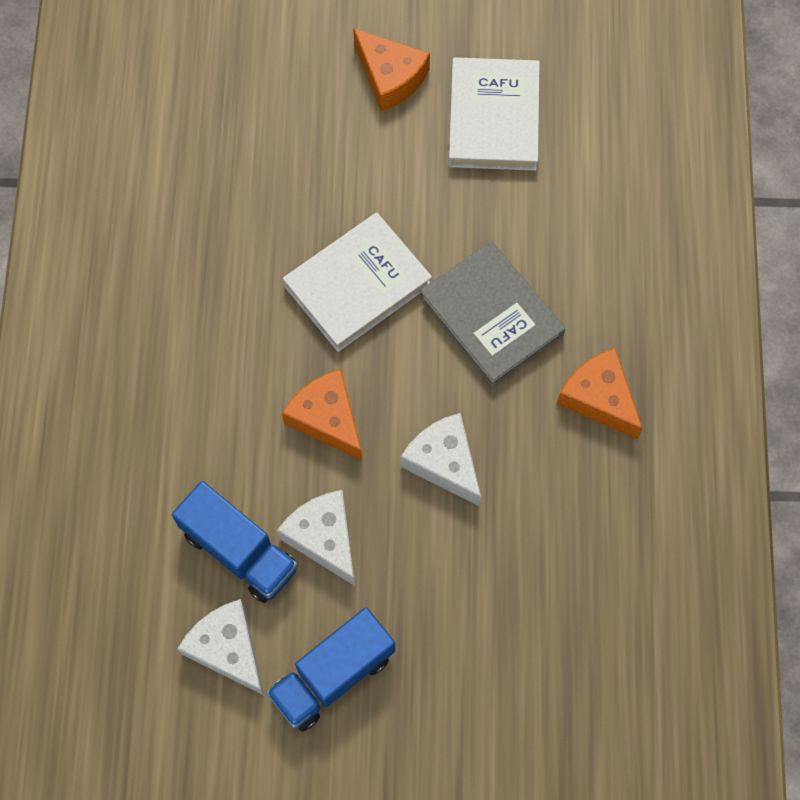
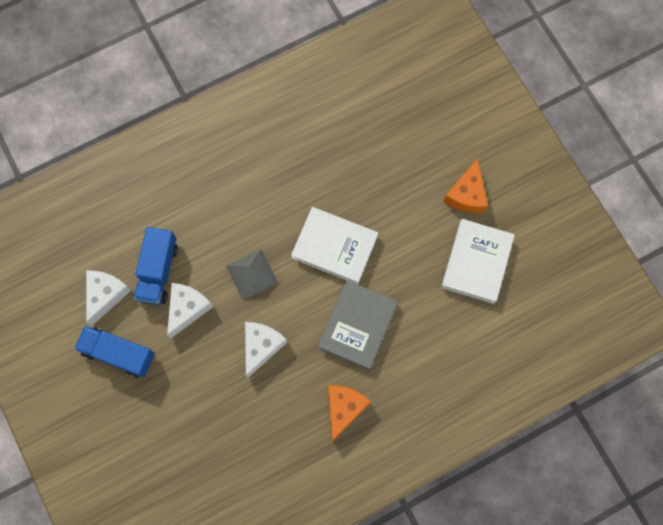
camera: 60 degrees right, 5 degrees up
orange cheese [282,369,362,461] -> grey pyramid [226,249,278,300]
white book [448,57,540,171] -> white book turned 45 degrees counterclockwise [441,219,515,304]

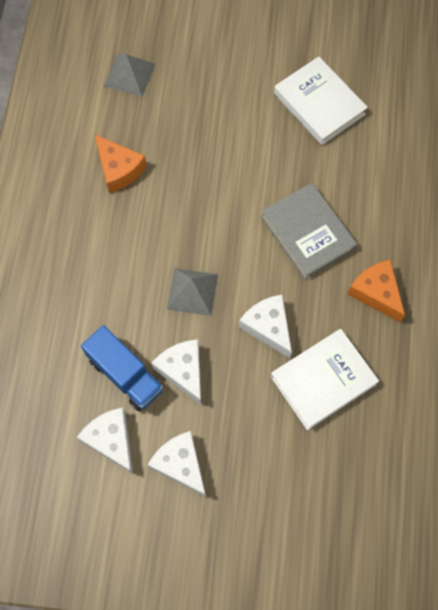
camera: 55 degrees left, 5 degrees down
blue truck [74,326,155,378] -> white cheese [148,431,206,497]
white book [291,207,378,284] -> white book moved to [271,329,379,430]
orange cheese [443,158,488,213] -> orange cheese moved to [95,135,147,193]
none -> grey pyramid [104,54,155,97]

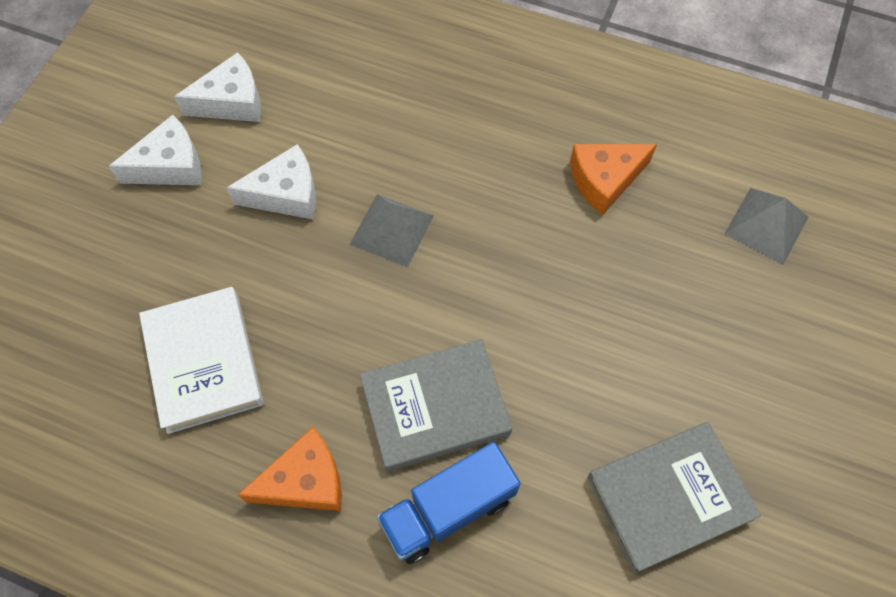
camera: 105 degrees right, 5 degrees down
blue truck [81,325,164,411] -> blue truck moved to [377,442,521,564]
white cheese [239,295,292,359] -> none
white book [274,56,368,145] -> grey book [588,422,761,574]

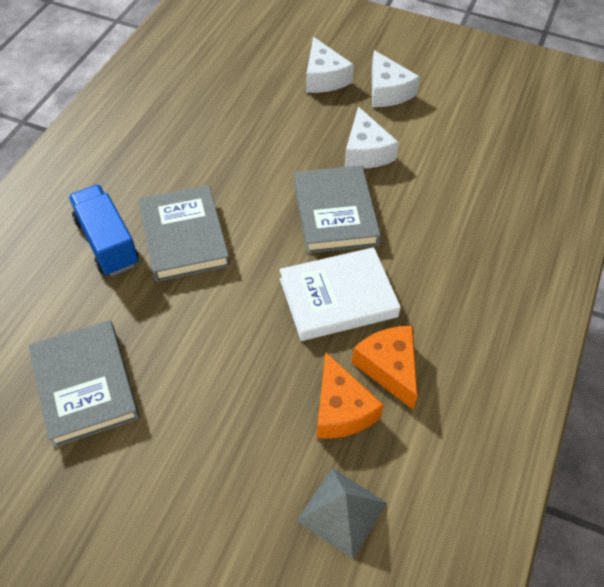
camera: 90 degrees right, 10 degrees down
white book [139,287,264,434] -> white book moved to [280,247,401,341]
white cheese [174,52,261,122] -> white cheese moved to [306,37,354,93]
orange cheese [238,427,342,511] -> orange cheese moved to [317,352,384,439]
grey pyramid [350,194,434,267] -> grey book [294,166,381,253]

